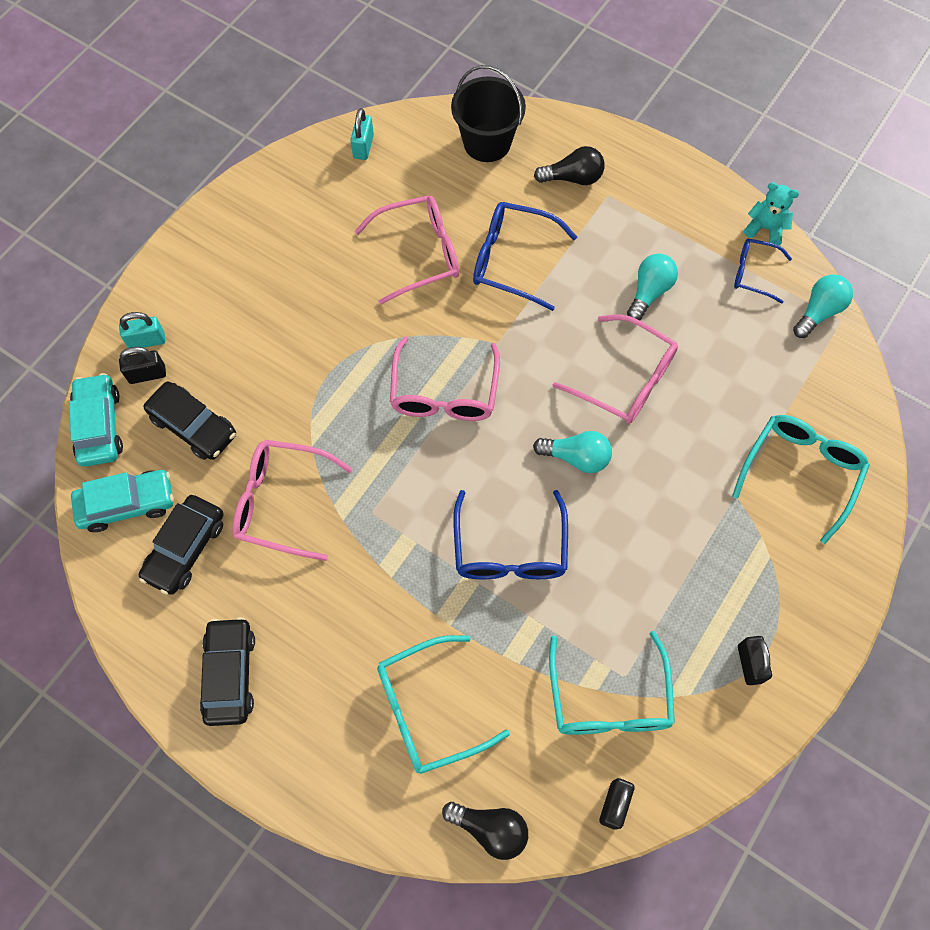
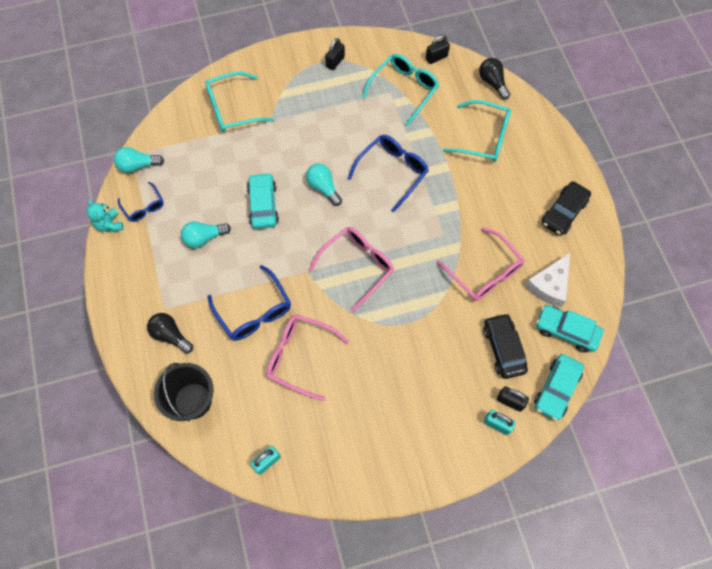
camera: 140 degrees left, 0 degrees up
black car [139,495,224,595] -> white cheese [525,253,570,307]
pink glasses [553,314,678,424] -> turquoise car [247,172,279,229]

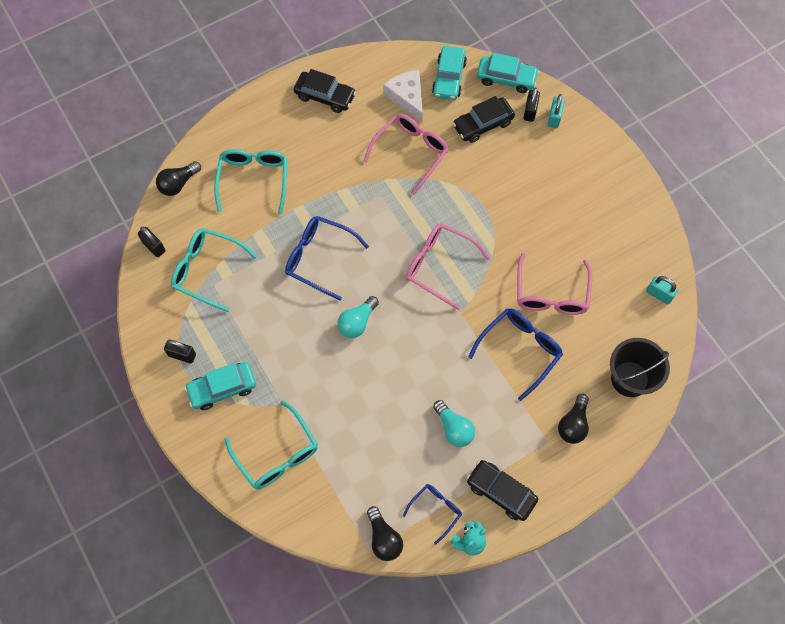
camera: 105 degrees left, 0 degrees up
turquoise light bulb [114,147,164,173] -> black light bulb [367,506,403,561]
turquoise car [247,172,279,229] -> turquoise car moved to [184,362,256,410]
white cheese [525,253,570,307] -> white cheese turned 135 degrees counterclockwise [383,70,423,123]
none -> black car [467,460,538,521]

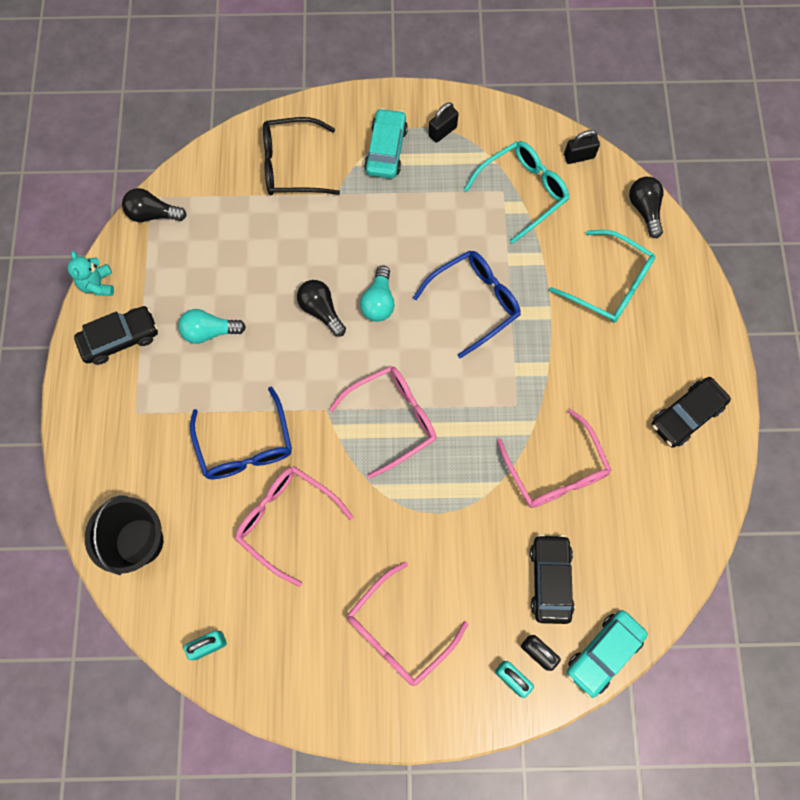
camera: 120 degrees right, 5 degrees up
turquoise glasses [225,400,318,489] -> black glasses [263,117,340,195]
turquoise light bulb [337,296,379,338] -> turquoise light bulb turned 150 degrees counterclockwise [360,266,395,322]
white cheese [383,70,423,123] -> none
blue glasses [403,484,462,545] -> none
turquoise car [432,46,467,100] -> none
black light bulb [558,394,589,444] -> black light bulb moved to [297,280,346,337]
none -> pink glasses [347,562,468,686]

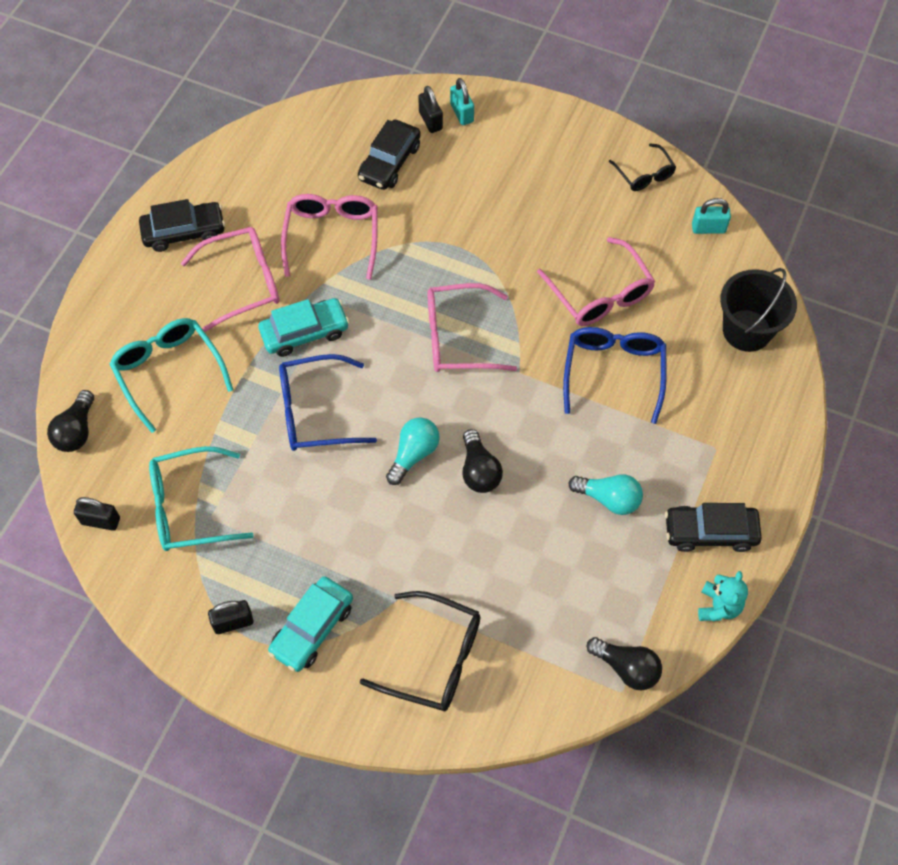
camera: 155 degrees left, 10 degrees down
pink glasses [347,562,468,686] -> pink glasses moved to [181,227,280,332]
turquoise car [567,610,648,698] -> turquoise car moved to [259,298,349,357]
none -> black glasses [609,143,676,191]

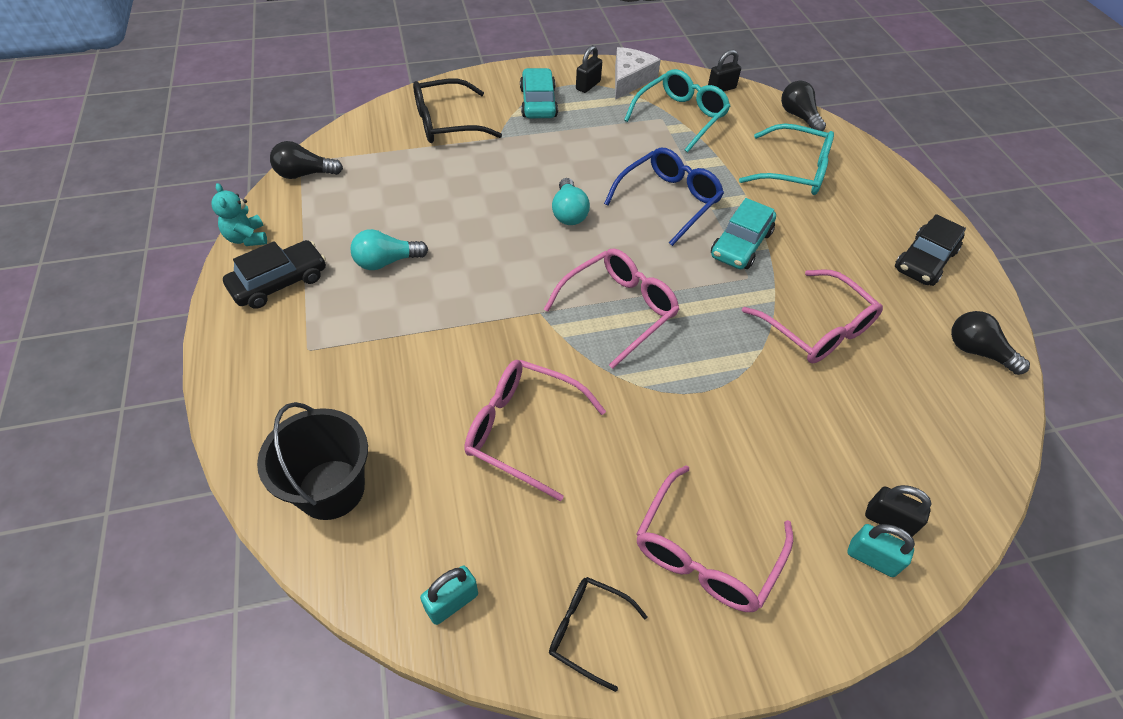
camera: 140 degrees right, 10 degrees down
pink glasses [181,227,280,332] -> pink glasses moved to [637,465,793,612]
black car [358,120,421,190] -> none
black light bulb [463,429,503,493] -> black light bulb moved to [951,311,1030,375]
blue glasses [563,327,667,424] -> none
none -> white cheese [615,47,661,100]

